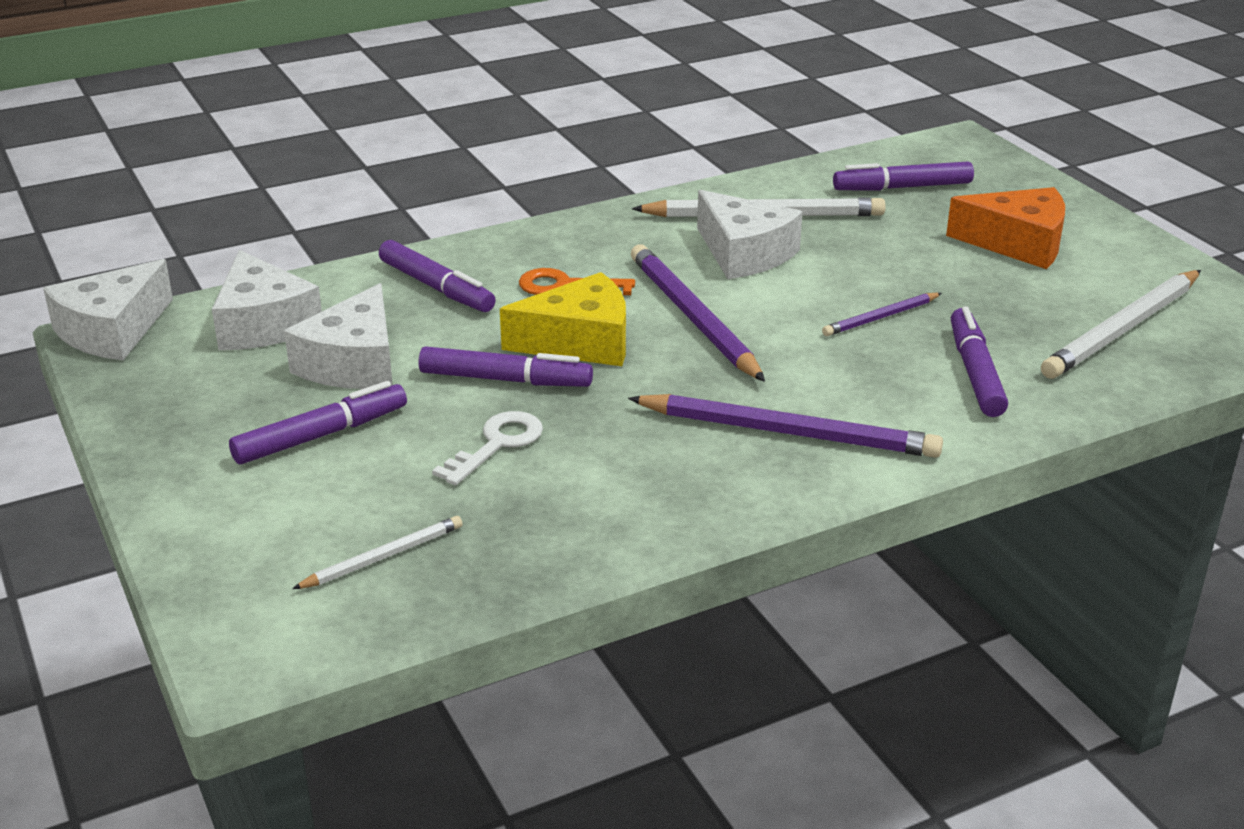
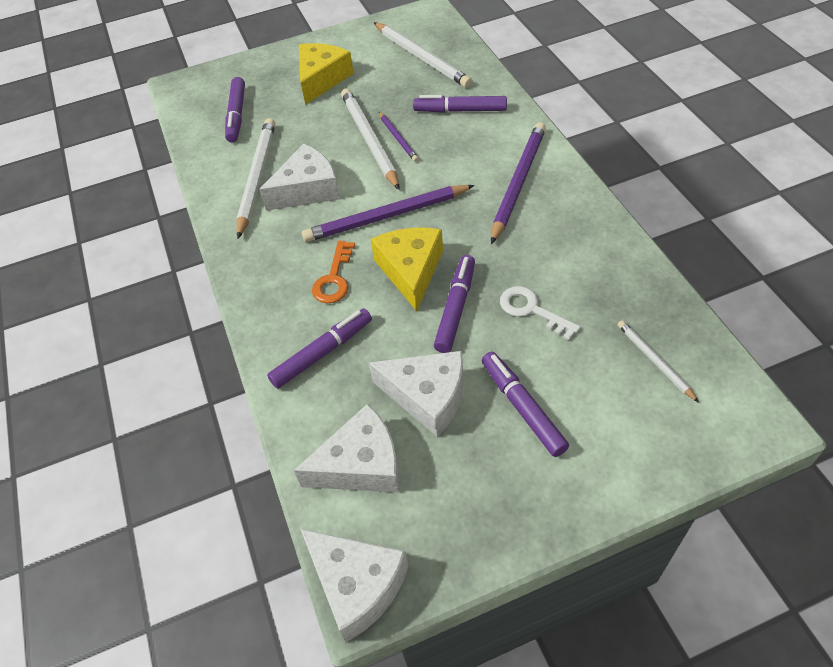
camera: 80 degrees left, 20 degrees up
orange cheese [946,187,1065,269] -> yellow cheese [299,43,354,105]
none -> white pencil [341,89,400,190]

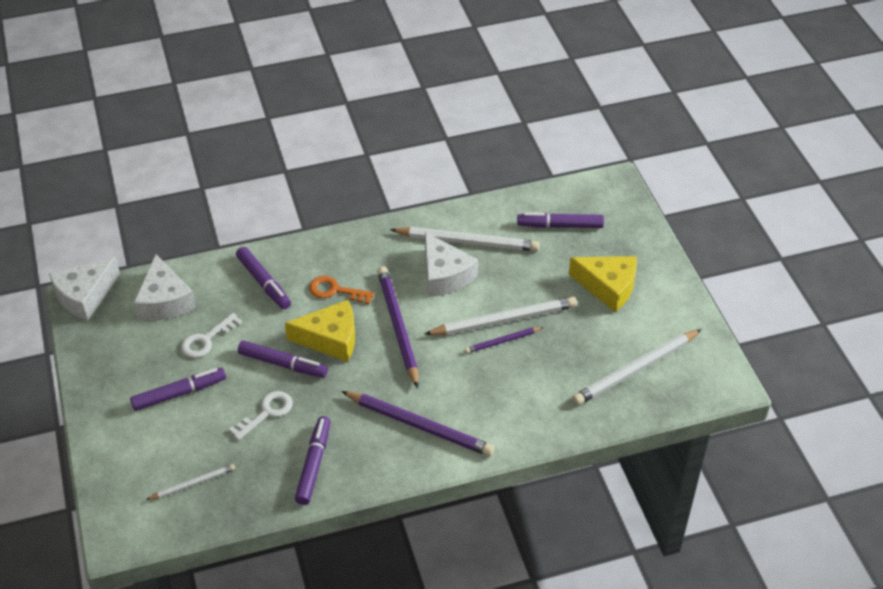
camera: 90 degrees right, 5 degrees down
white cheese [369,351,463,437] -> white key [181,313,242,358]
purple marker [413,95,507,113] -> purple marker moved to [295,416,331,505]

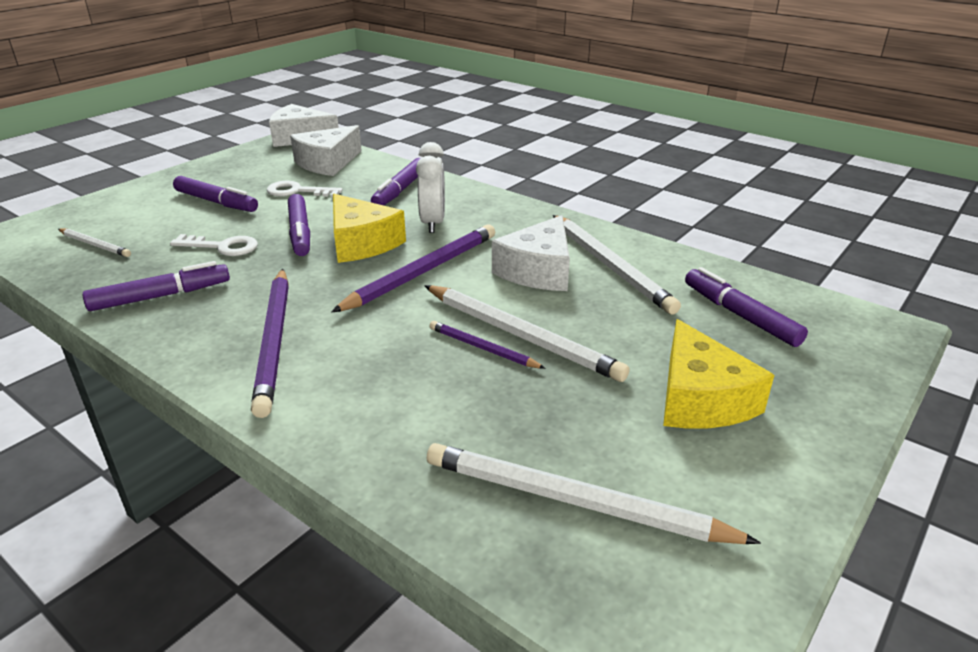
camera: 55 degrees right, 15 degrees down
orange key [309,276,374,304] -> white clock [416,142,445,233]

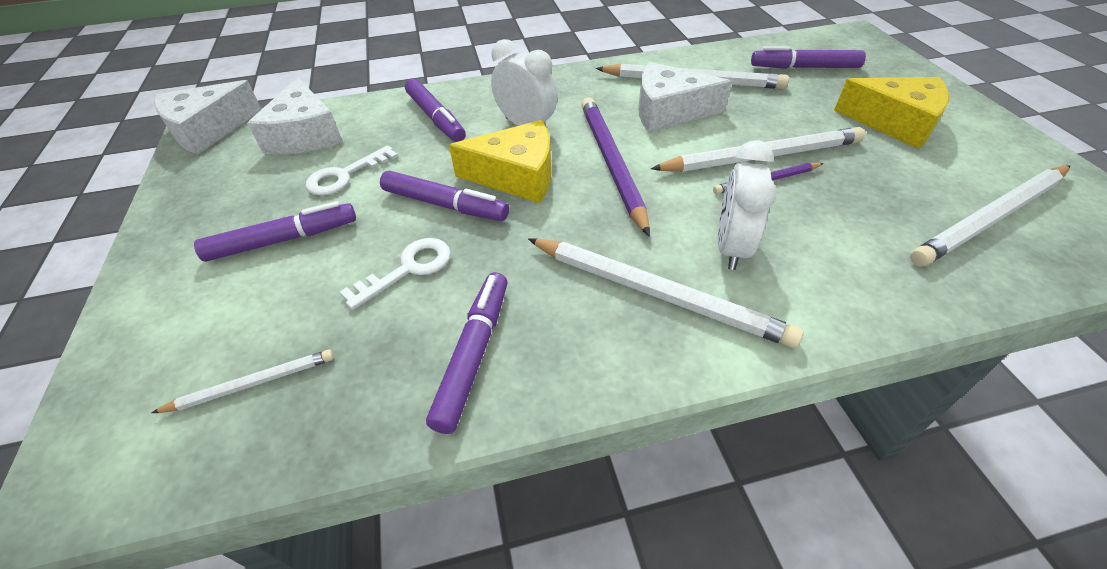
camera: 50 degrees left, 15 degrees up
purple pencil [251,269,289,418] -> white pencil [528,238,804,348]
white cheese [492,215,570,291] -> white cheese turned 120 degrees clockwise [638,62,732,132]
none -> white clock [718,140,776,270]

